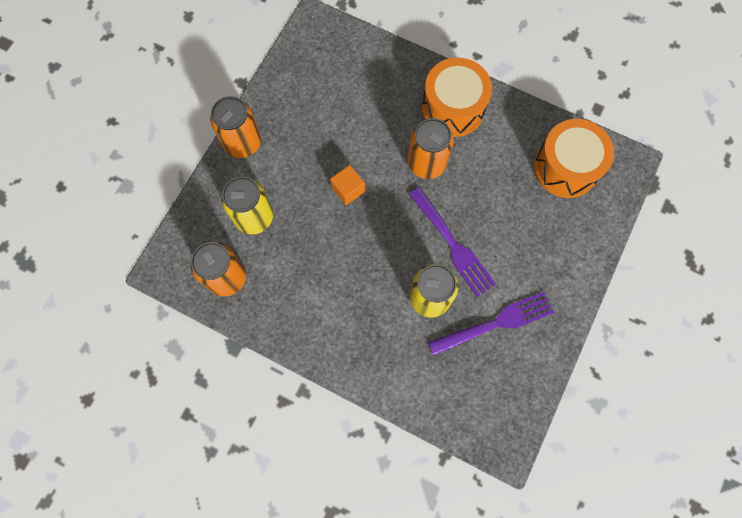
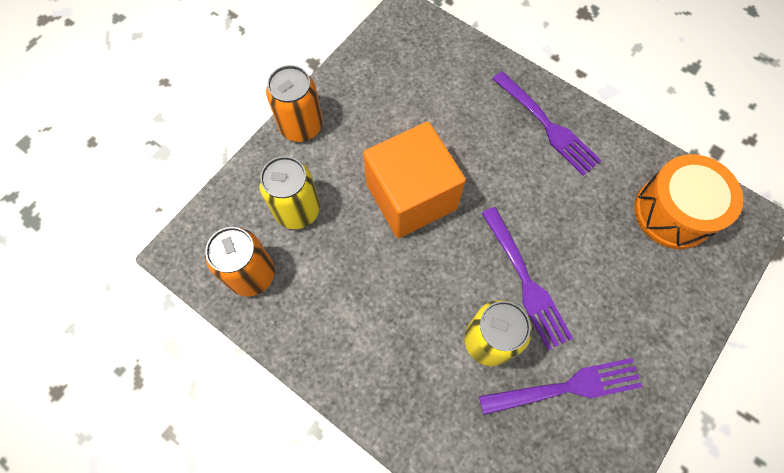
camera: 10 degrees right, 5 degrees down
orange cube [330,165,365,205] -> orange cube [363,122,466,238], size x2.38
orange can [408,118,454,179] -> none
orange drum [422,58,492,137] -> purple fork [492,71,602,175]

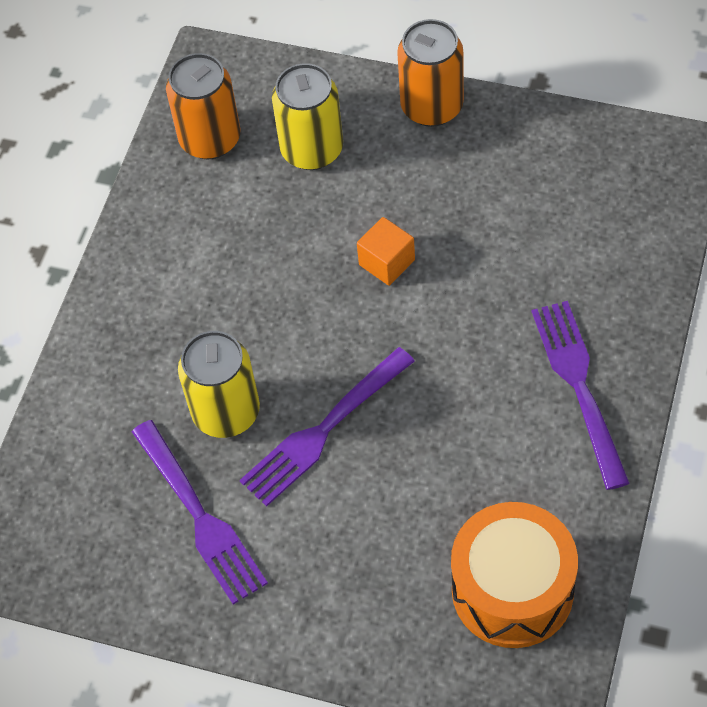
camera: 75 degrees right, 10 degrees down
orange cube [363,122,466,238] -> orange cube [357,217,415,286], size x0.42
purple fork [492,71,602,175] -> purple fork turned 135 degrees clockwise [532,301,630,490]

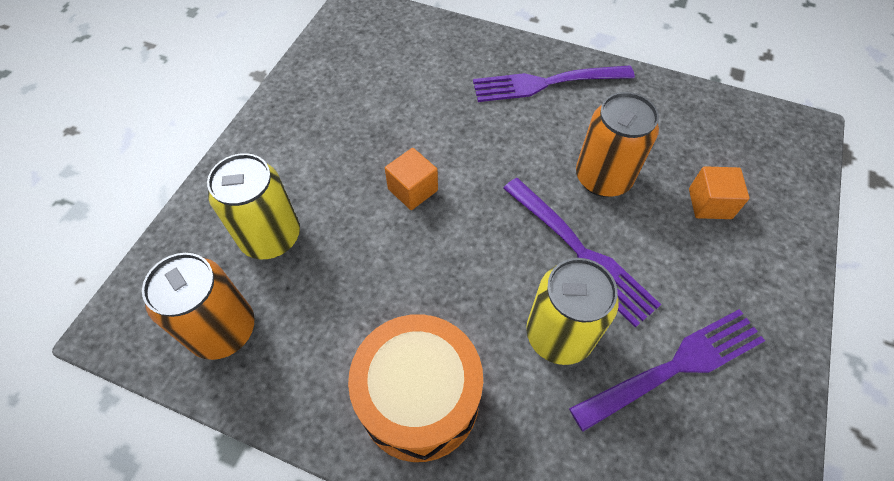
camera: 90 degrees left, 0 degrees up
orange can [397,19,464,127] -> orange can moved to [576,92,659,197]
orange drum [451,502,578,648] -> orange drum moved to [348,314,483,462]
none -> orange cube [689,166,749,219]

